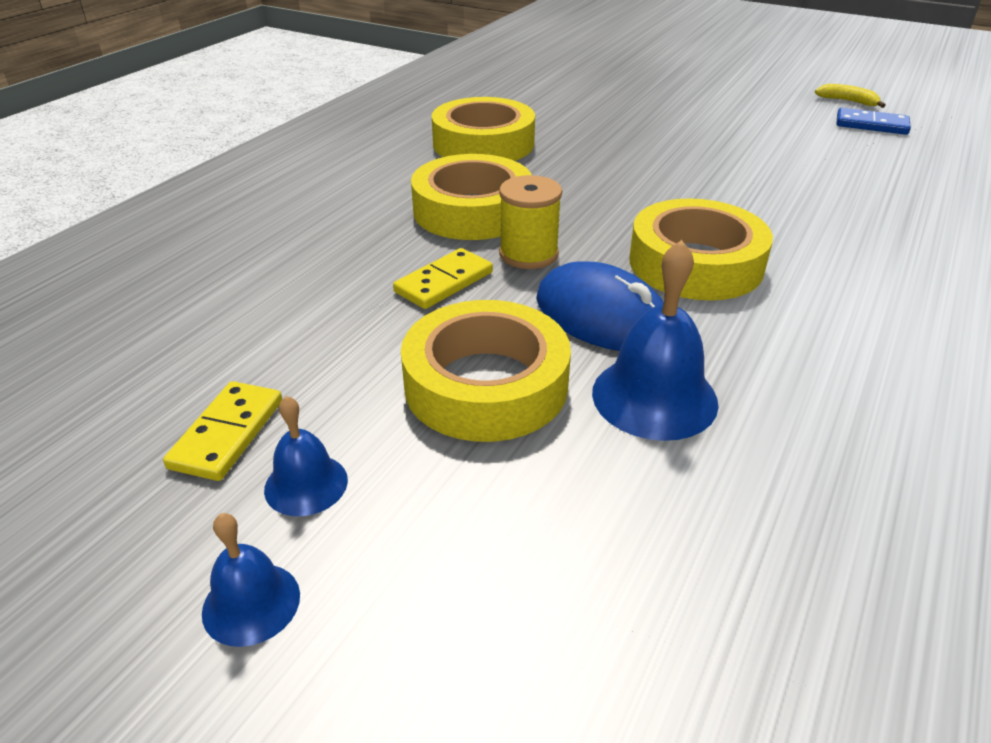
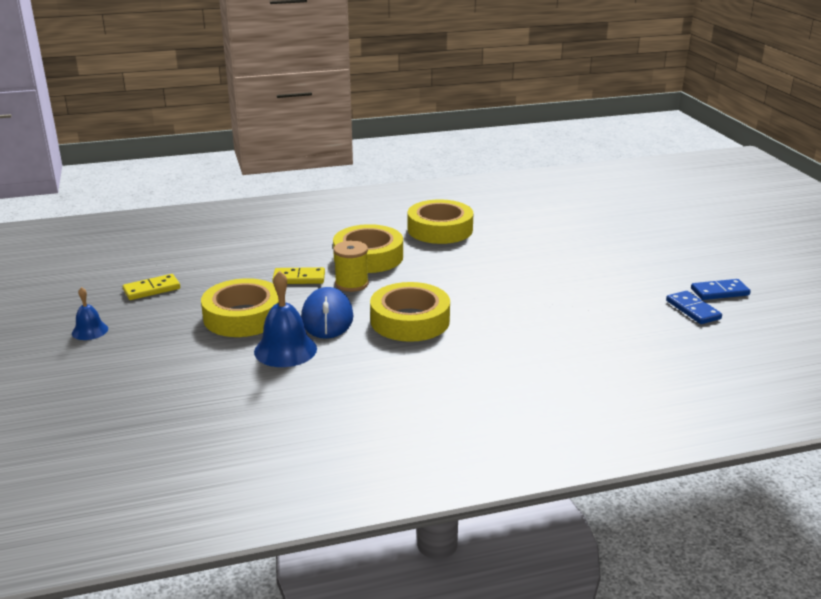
camera: 45 degrees right, 10 degrees down
blue bell [264,396,348,516] -> none
yellow banana [815,84,886,108] -> blue domino [691,279,751,300]

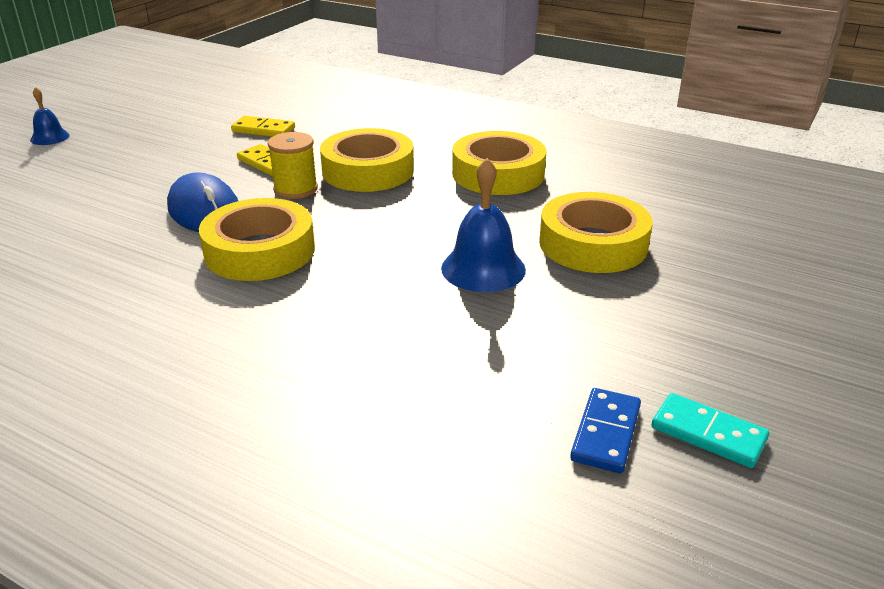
camera: 45 degrees right, 5 degrees up
yellow domino [123,274,180,300] -> yellow domino moved to [231,116,295,137]
yellow tape [201,278,279,337] -> yellow tape moved to [539,192,653,273]
blue bell [254,271,317,367] -> blue bell moved to [441,158,526,292]
blue mouse [301,287,354,339] -> blue mouse turned 75 degrees counterclockwise [167,172,238,232]
blue domino [691,279,751,300] -> turquoise domino [651,393,769,468]

